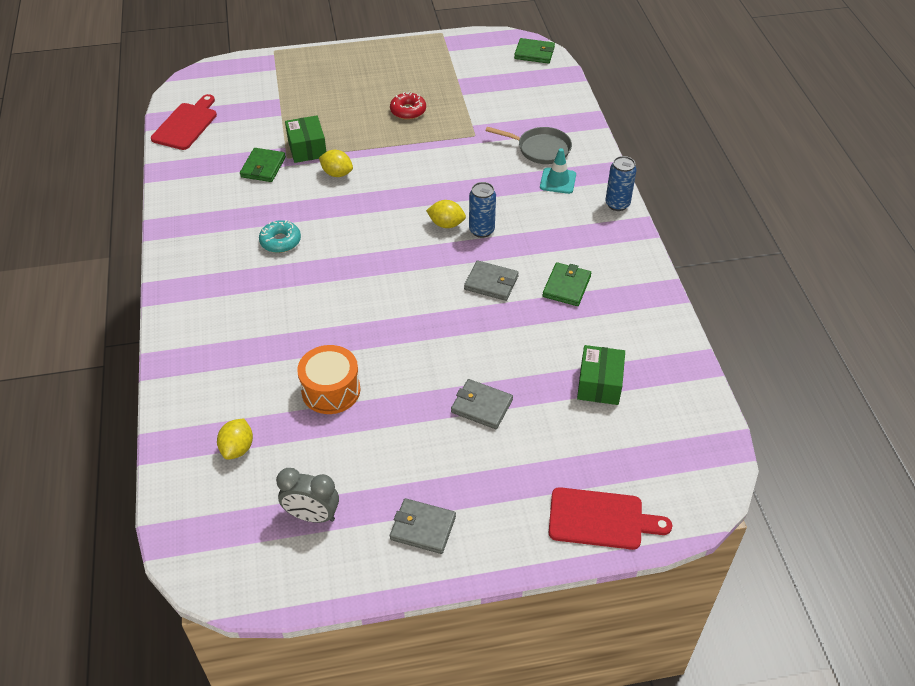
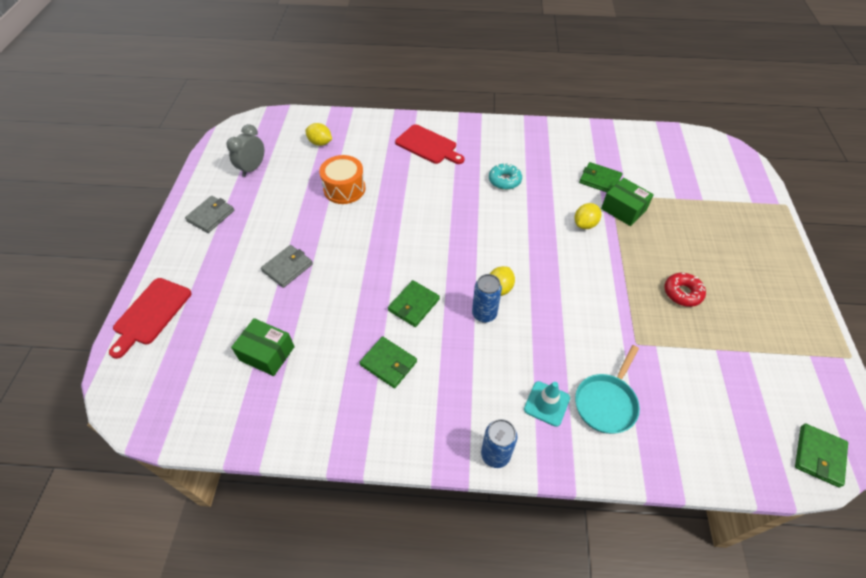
camera: 105 degrees right, 5 degrees up
red cutting board [151,94,217,150] -> red cutting board moved to [395,124,464,164]
green box [285,116,326,163] -> green box turned 45 degrees clockwise [601,178,654,226]
grey wallet [464,260,519,301] -> green wallet [388,280,440,327]
grey pan [486,127,572,164] -> turquoise pan [575,345,640,434]

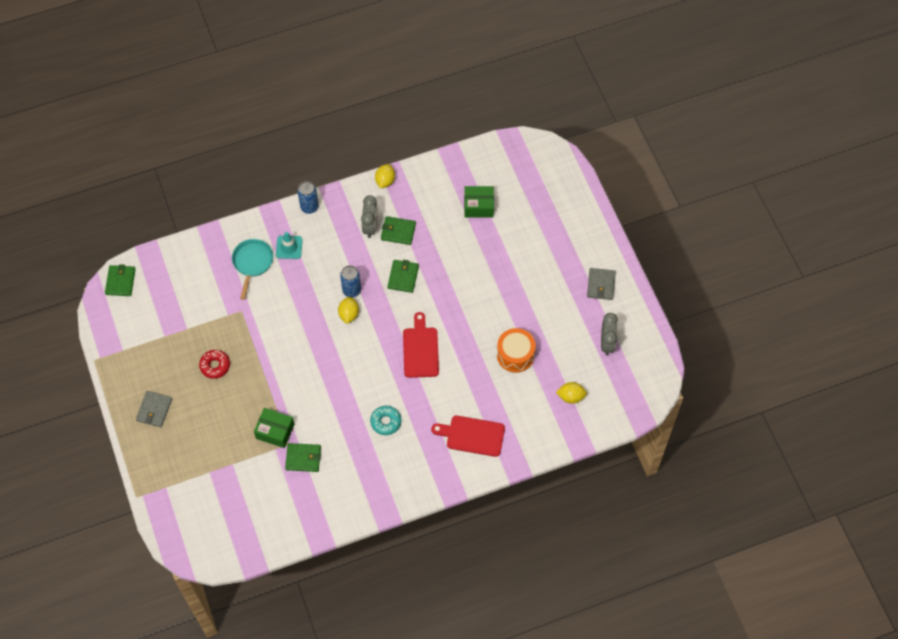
camera: 155 degrees right, 10 degrees up
red cutting board [109,278,191,359] -> red cutting board moved to [403,312,439,378]
grey wallet [261,245,313,288] -> grey wallet moved to [136,391,172,427]
yellow lemon [574,203,601,229] -> yellow lemon moved to [375,164,395,189]
none -> grey clock [361,195,378,238]

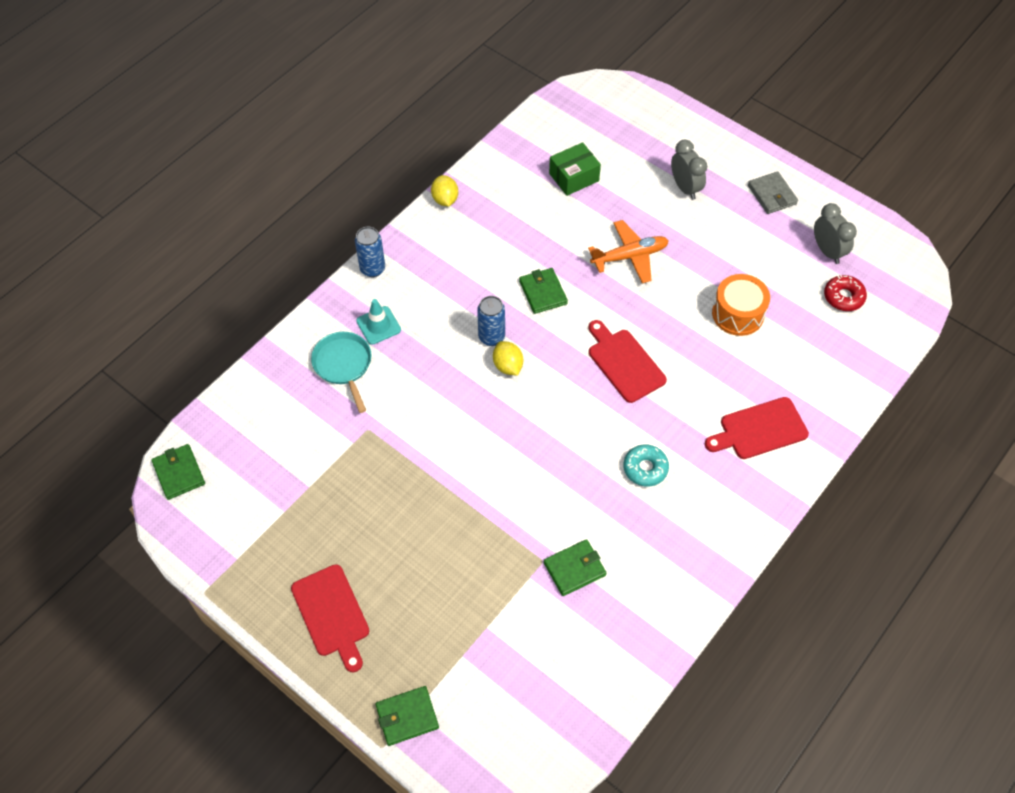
camera: 30 degrees left, 5 degrees down
grey wallet [136,391,172,427] -> red cutting board [291,564,369,672]
red donut [199,350,230,379] -> red donut moved to [824,275,867,311]
green box [254,408,295,448] -> none
grey clock [361,195,378,238] -> grey clock moved to [671,140,707,200]
green wallet [381,216,416,245] -> green wallet moved to [375,686,439,746]
yellow lemon [556,382,587,404] -> none
none -> orange plane [588,220,669,283]

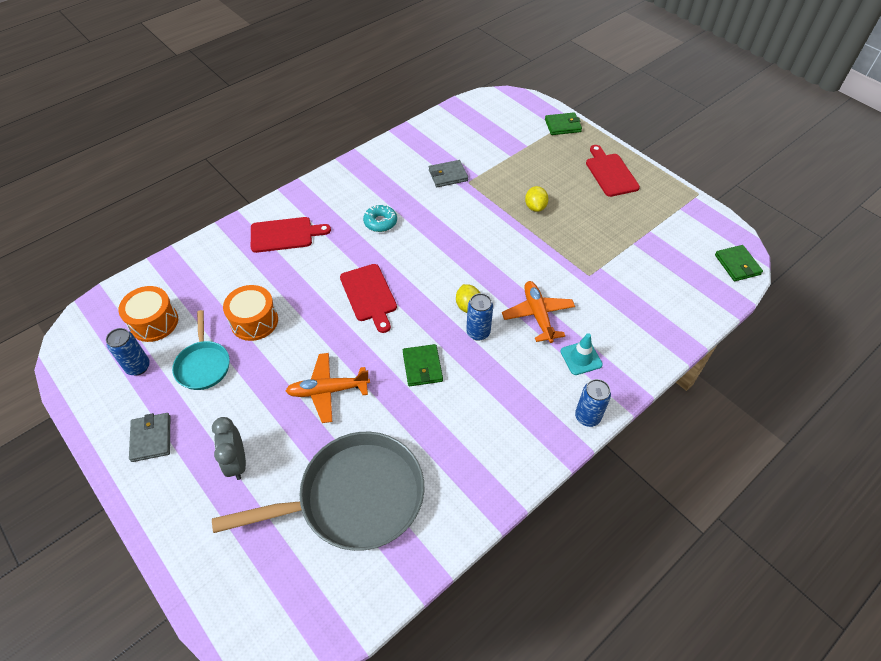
camera: 170 degrees left, 5 degrees down
turquoise pan [311,332,371,413] -> turquoise pan moved to [172,310,230,390]
yellow lemon [431,175,458,206] -> yellow lemon moved to [525,186,549,212]
green wallet [544,539,606,596] -> grey wallet [429,160,468,187]
green box [549,142,601,196] -> grey pan [212,432,424,551]
grey clock [814,203,857,264] -> blue can [106,328,150,376]
red donut [824,275,867,311] -> orange drum [118,286,178,342]
none -> orange plane [502,281,575,343]

